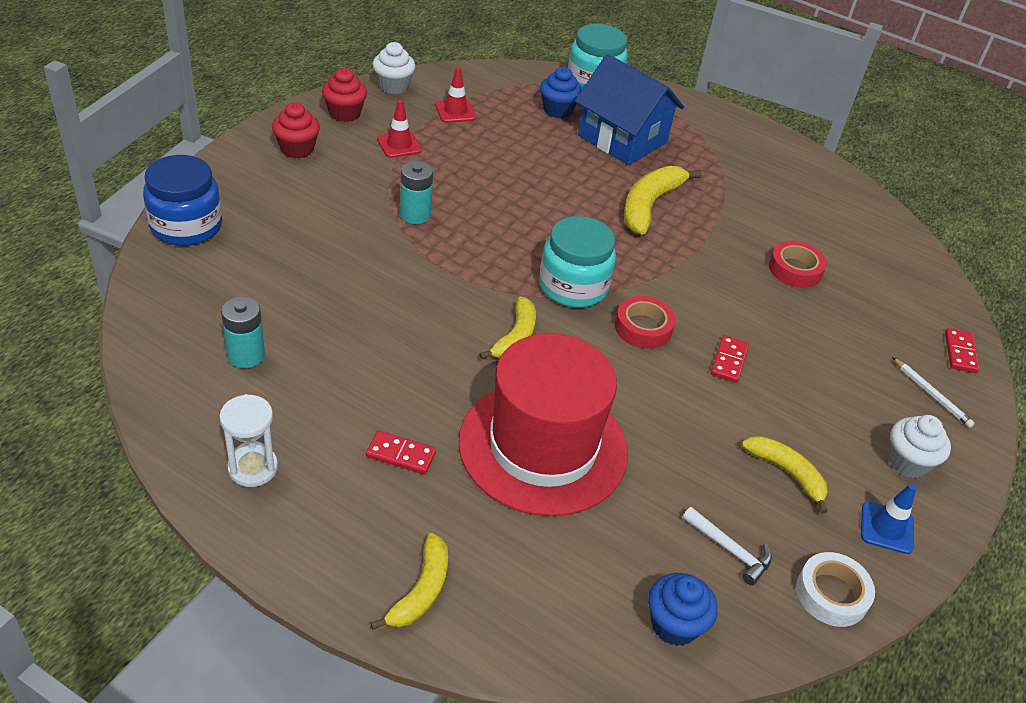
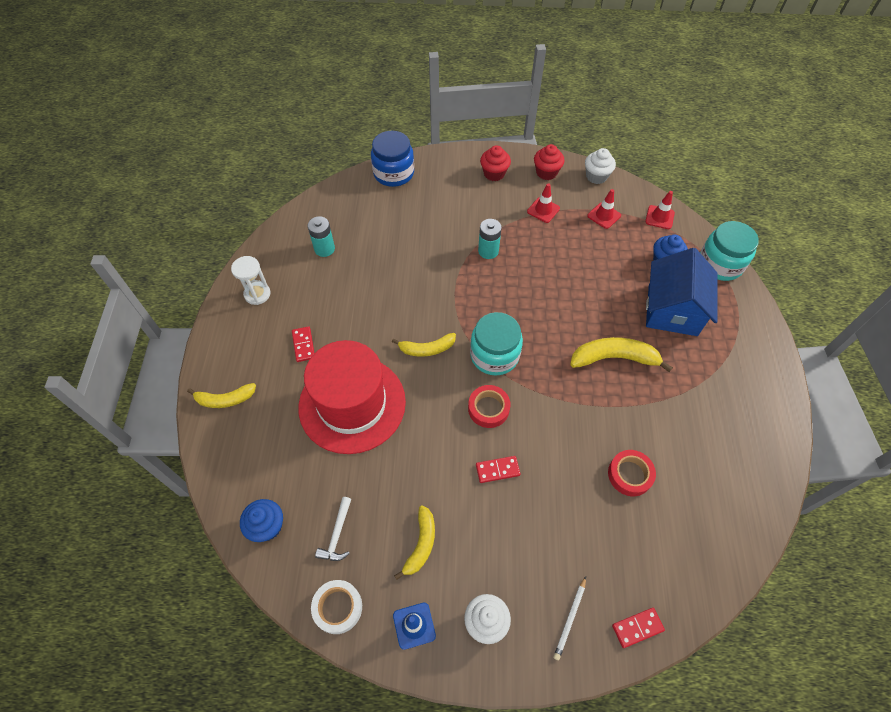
camera: 65 degrees right, 15 degrees up
none -> red traffic cone [645,191,675,229]

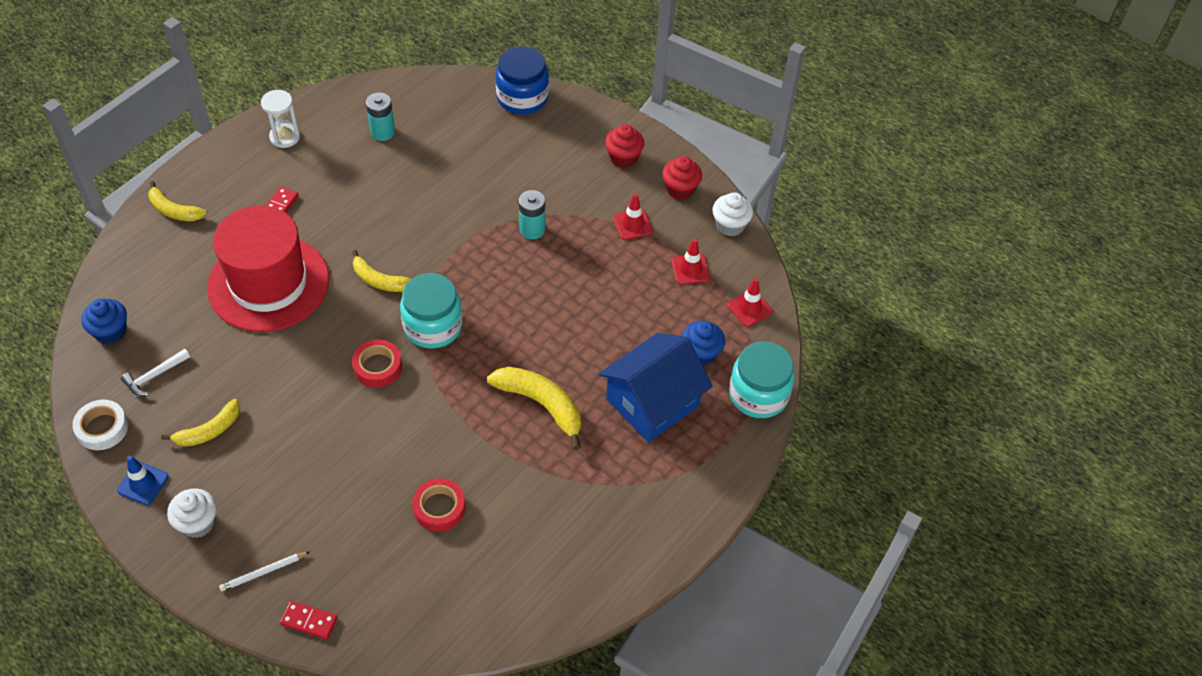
camera: 35 degrees right, 5 degrees down
red domino [476,456,521,483] -> none

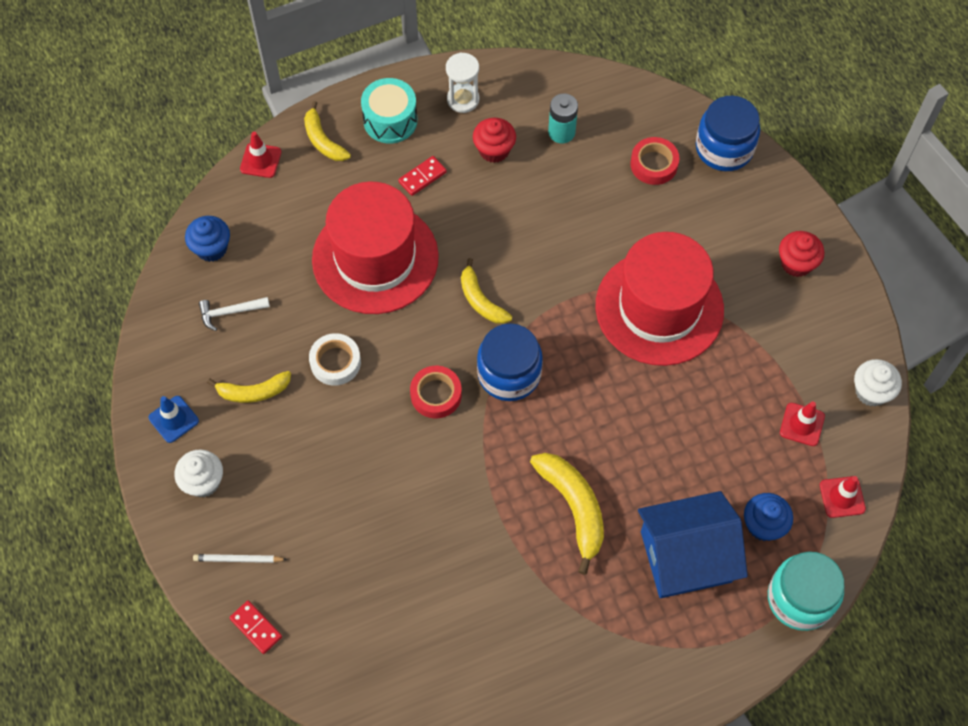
camera: 30 degrees right, 10 degrees up
white tape [72,400,128,450] -> white tape moved to [309,333,361,386]
turquoise jar [400,273,463,349] -> blue jar [477,323,543,401]
red tape [412,478,465,532] -> red tape moved to [630,137,679,185]
turquoise battery [519,190,545,239] -> red hat [595,232,724,366]
red traffic cone [613,193,653,240] -> red traffic cone moved to [240,132,281,178]
red cupcake [662,156,702,200] -> red cupcake moved to [473,118,516,163]
none -> turquoise drum [361,78,417,143]

